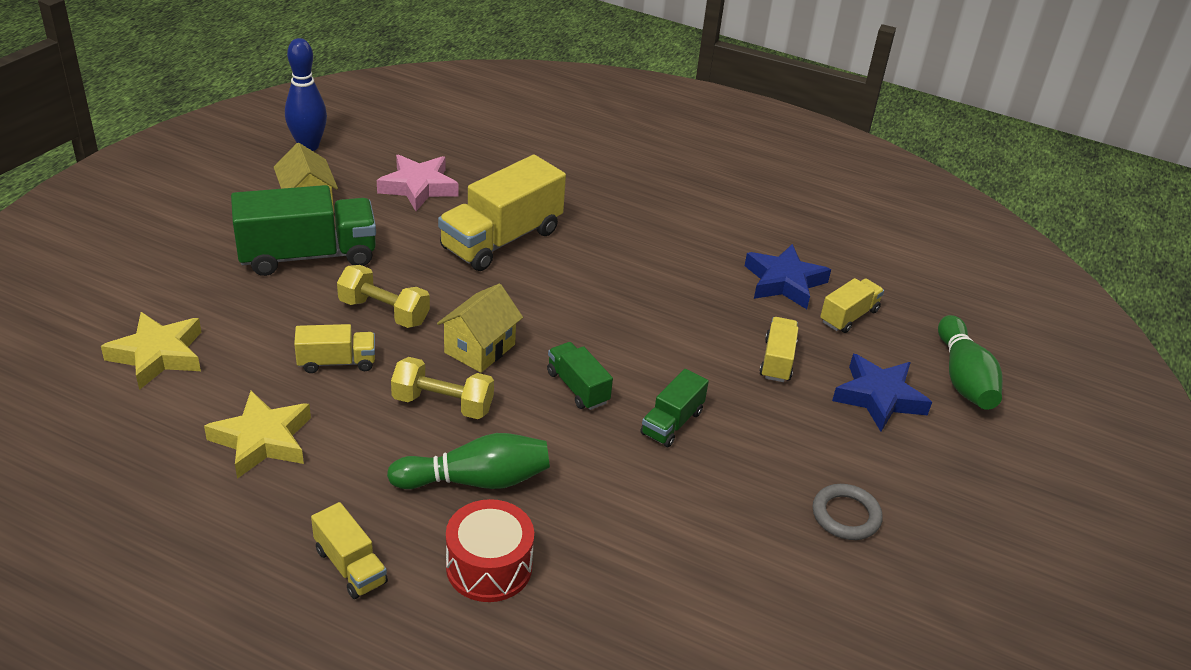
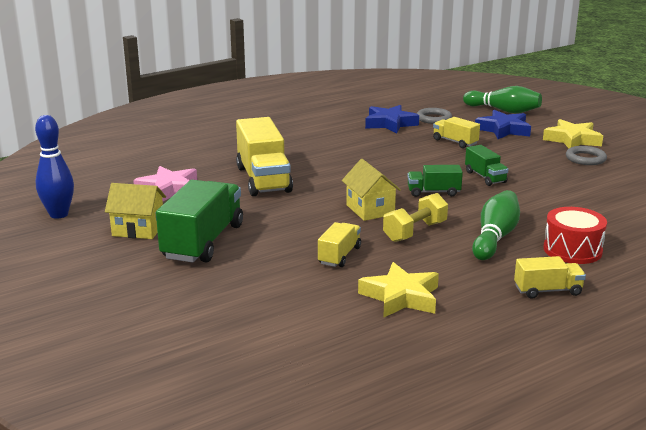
camera: 55 degrees left, 15 degrees down
yellow star [101,312,201,390] -> yellow star moved to [543,119,603,148]
yellow dumbbell [337,265,430,328] -> none
yellow truck [820,278,884,333] -> grey ring [417,108,452,124]

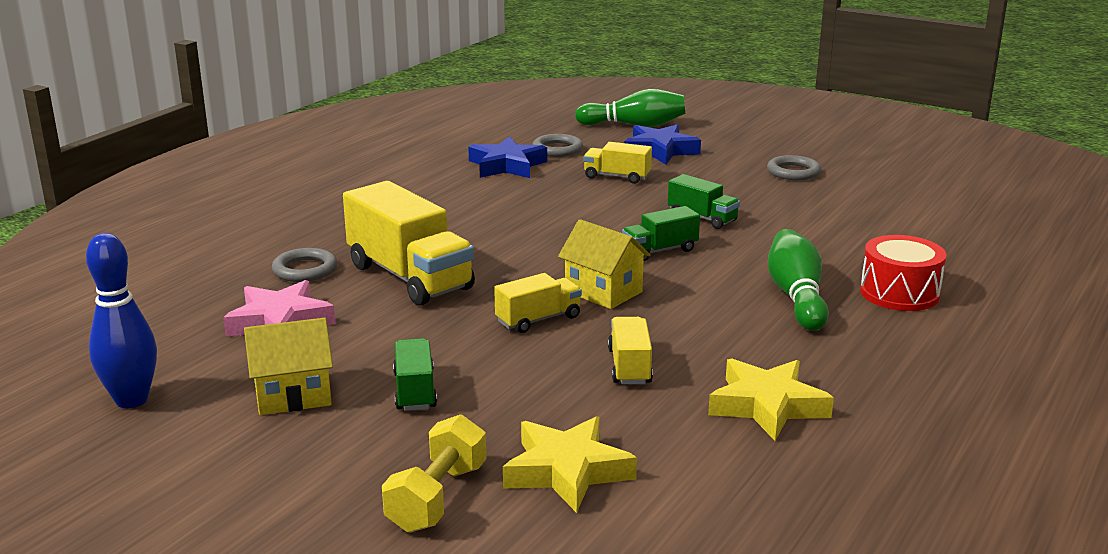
camera: 25 degrees left, 0 degrees up
green truck [156,180,243,263] -> green truck [393,338,437,411], size x0.52
yellow dumbbell [383,193,448,242] -> yellow dumbbell moved to [382,414,486,533]
yellow truck [514,256,586,299] -> yellow truck moved to [494,273,582,333]
yellow star [543,119,603,148] -> yellow star moved to [503,416,637,513]
none -> grey ring [272,248,338,282]

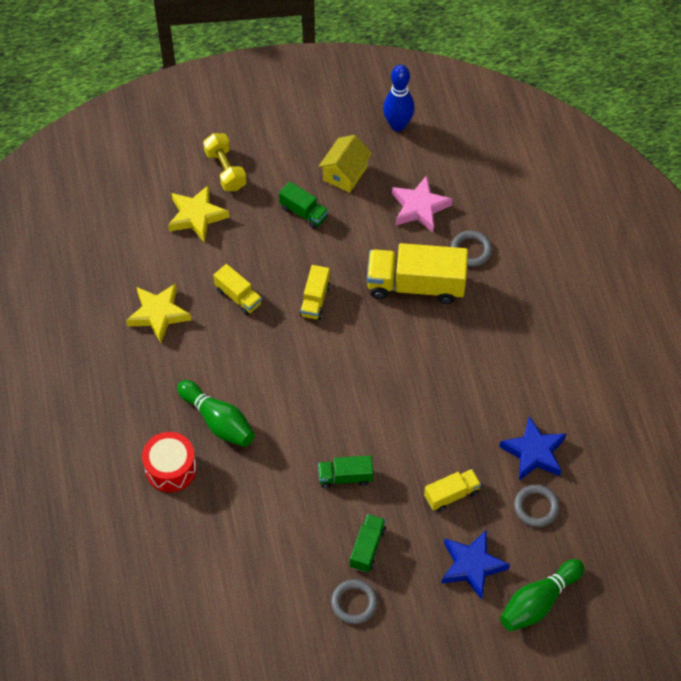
camera: 135 degrees right, 35 degrees up
yellow house [558,219,651,309] -> none
green truck [622,206,700,261] -> green truck moved to [350,514,386,572]

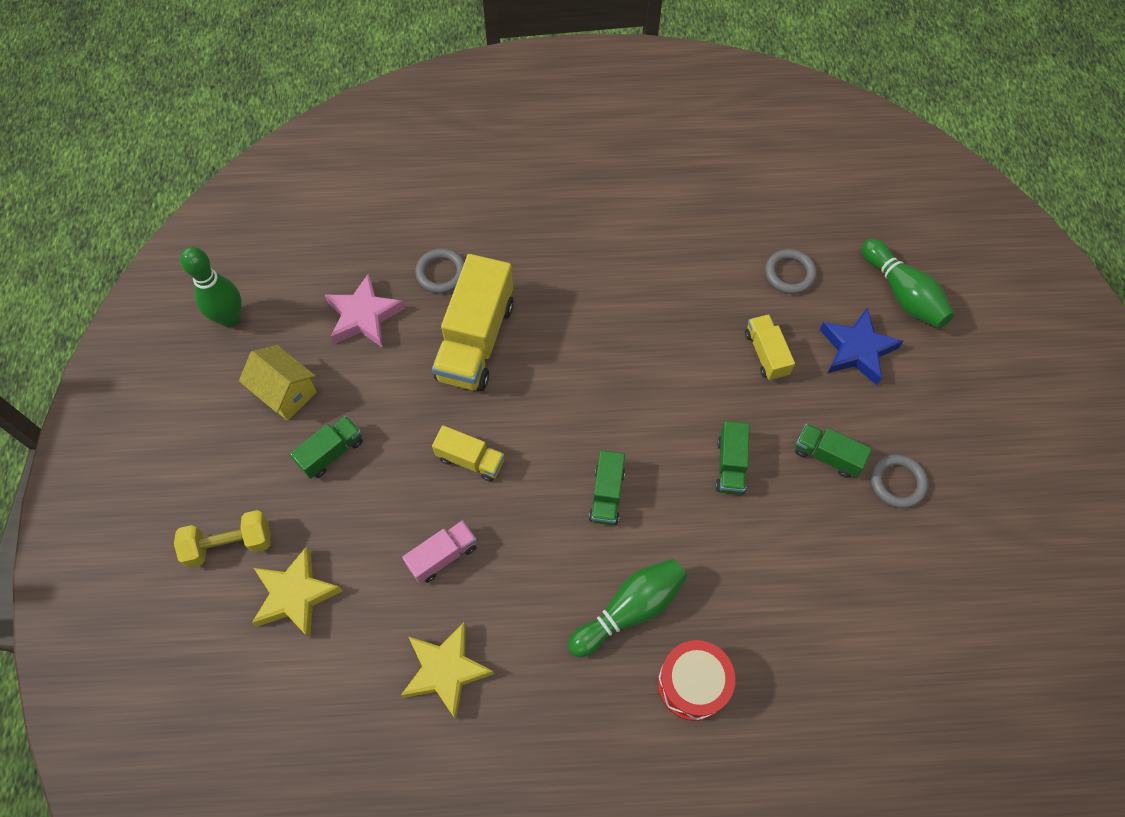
camera: 80 degrees left, 5 degrees up
yellow truck [214,264,262,315] -> pink truck [402,520,477,584]
blue bowling pin [383,65,415,131] -> green bowling pin [180,247,242,327]
blue star [499,416,566,481] -> none
none -> green truck [589,450,625,525]

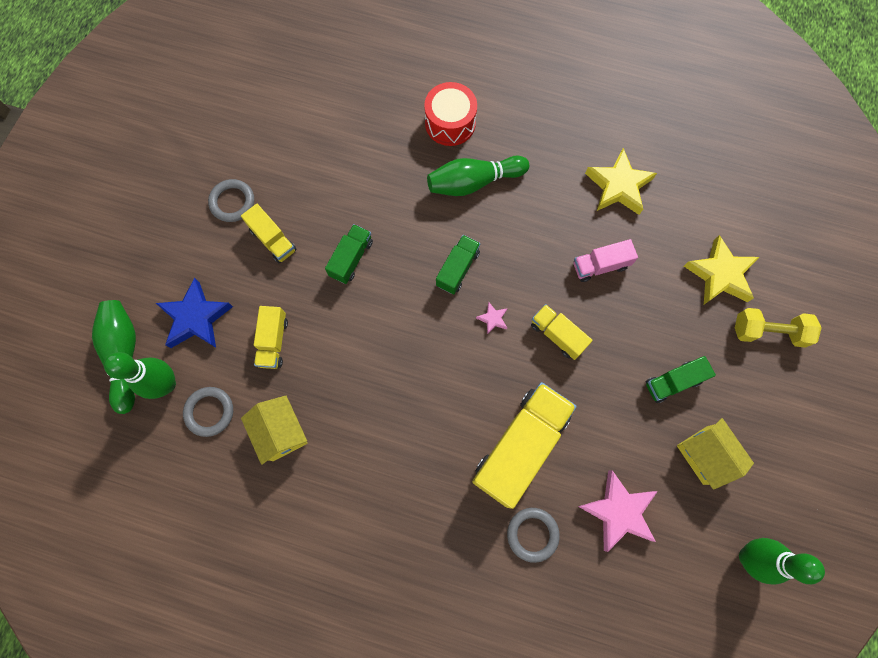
camera: 160 degrees left, 10 degrees up
green truck [795,424,872,478] -> yellow truck [241,204,297,263]
none -> green bowling pin [104,352,176,399]
none -> yellow house [241,396,308,465]
none -> pink star [476,302,508,335]

